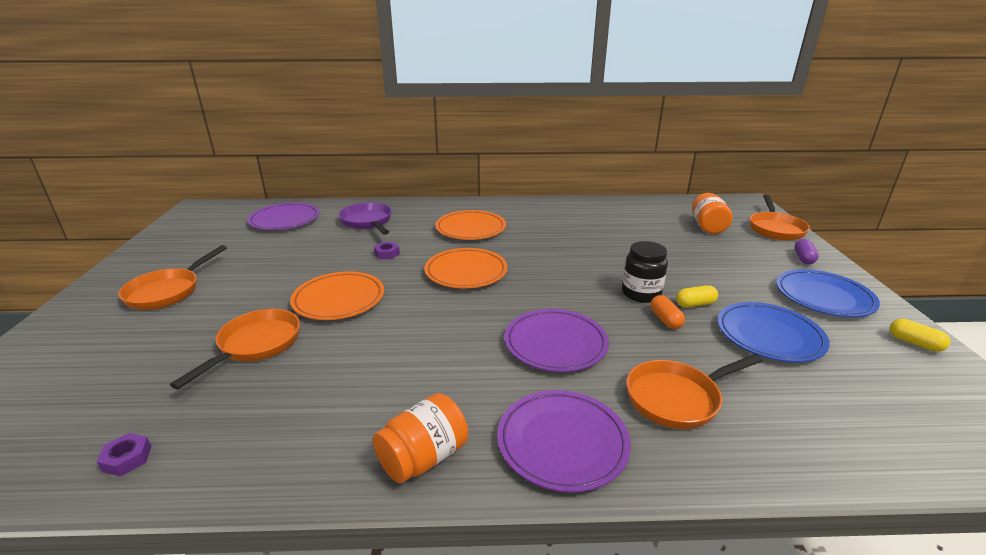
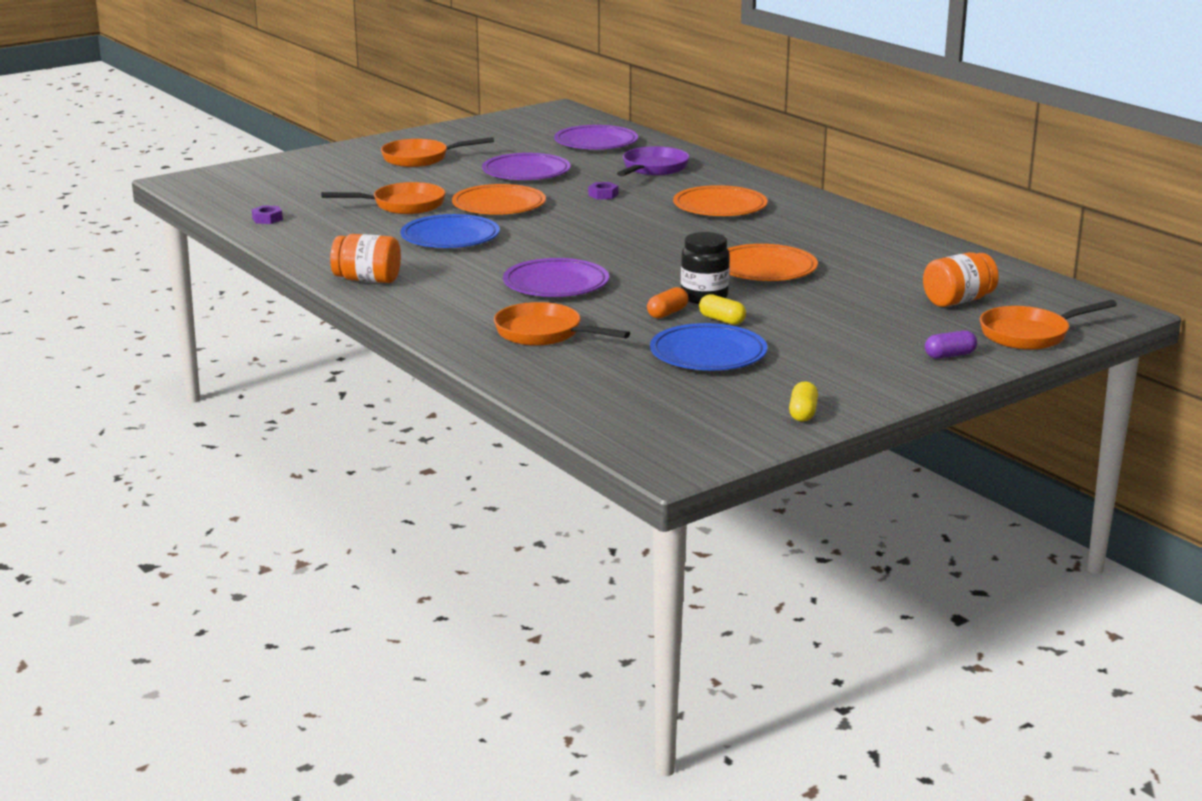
camera: 55 degrees right, 5 degrees down
orange plate [424,248,508,289] -> orange plate moved to [727,244,818,281]
purple plate [497,390,631,493] -> purple plate moved to [482,153,571,180]
blue plate [776,269,880,317] -> blue plate moved to [401,214,500,248]

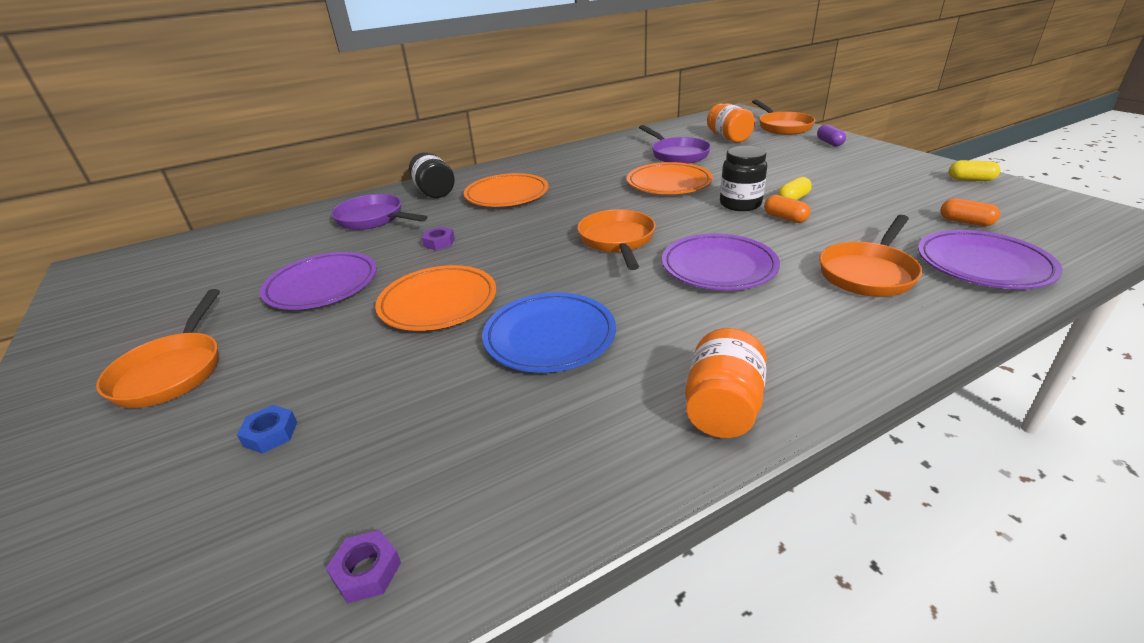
camera: 80 degrees left, 10 degrees up
orange pan [321,182,446,214] -> orange pan moved to [577,209,656,270]
purple plate [554,125,638,150] -> purple plate moved to [918,230,1062,289]
blue plate [650,323,767,370] -> none
none -> blue nut [237,405,297,454]
none -> black jar [409,152,455,198]
none -> purple pan [639,125,711,164]
none -> orange capsule [940,198,1000,226]

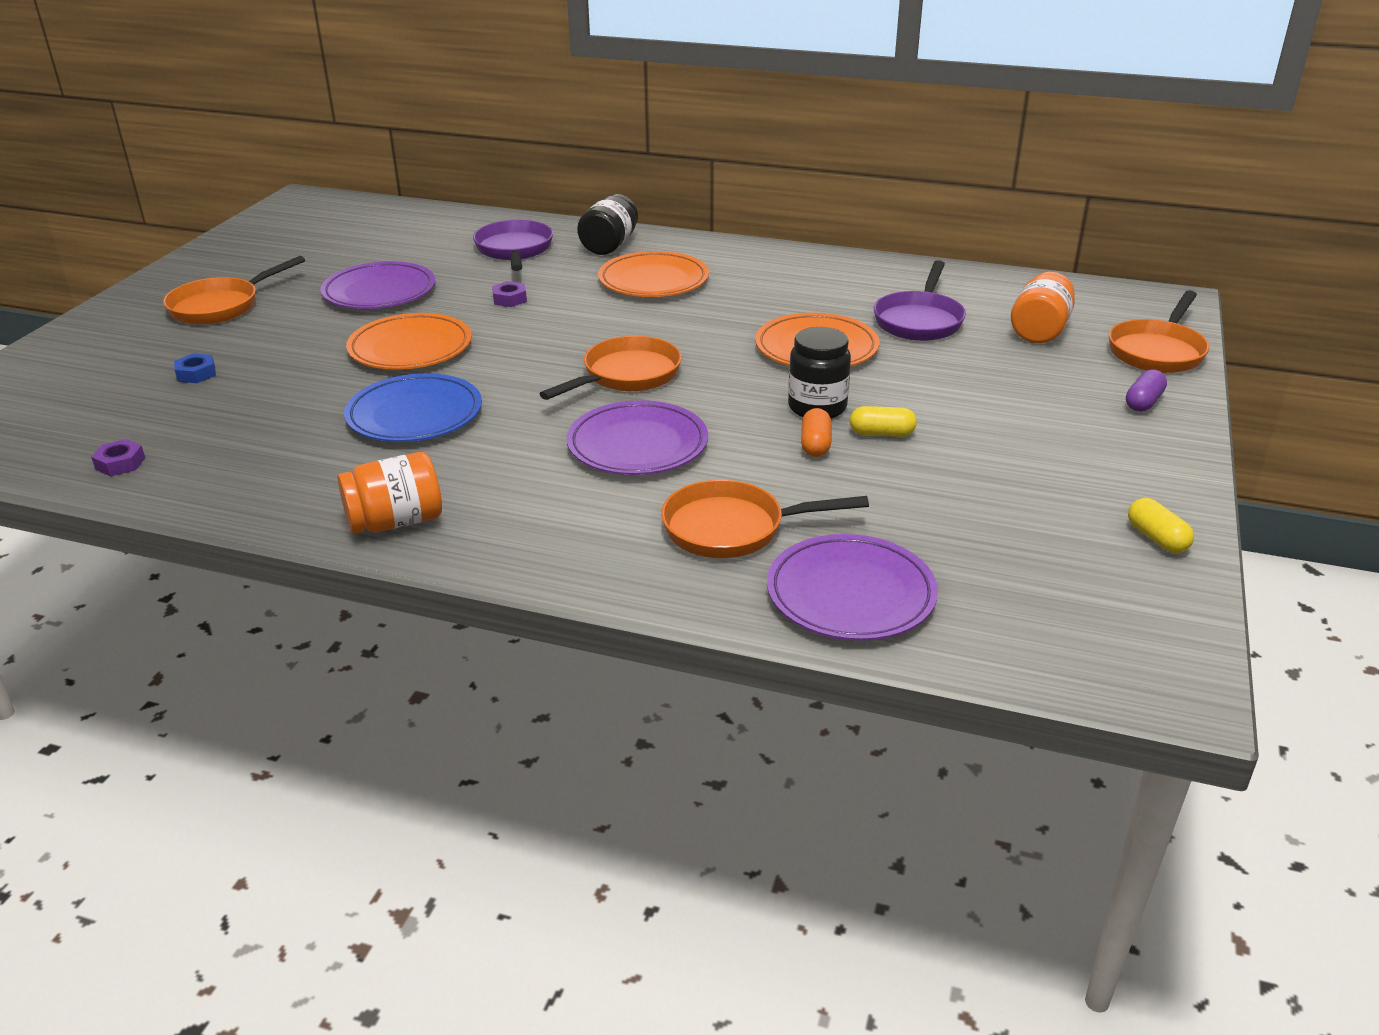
camera: 45 degrees right, 0 degrees up
orange capsule [940,198,1000,226] -> none

